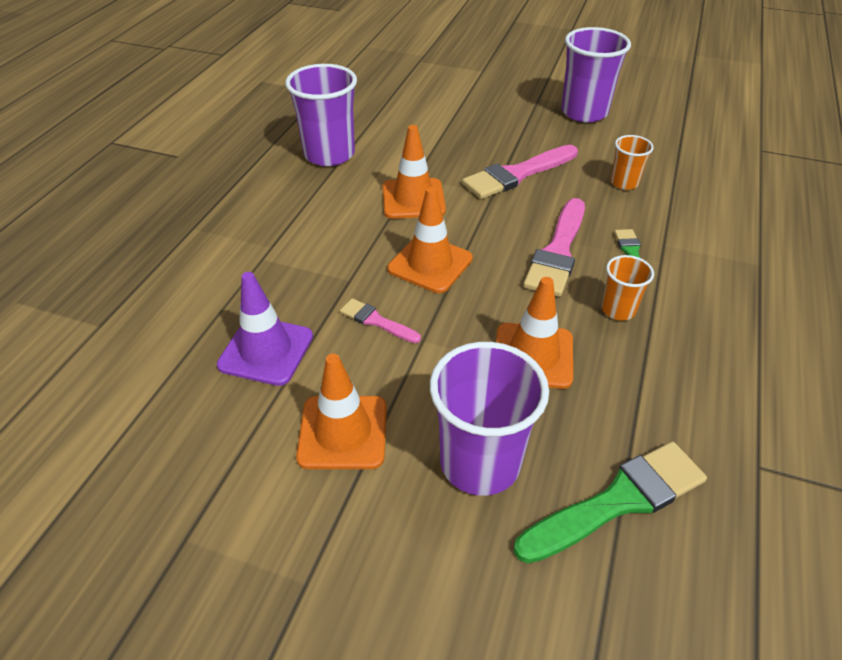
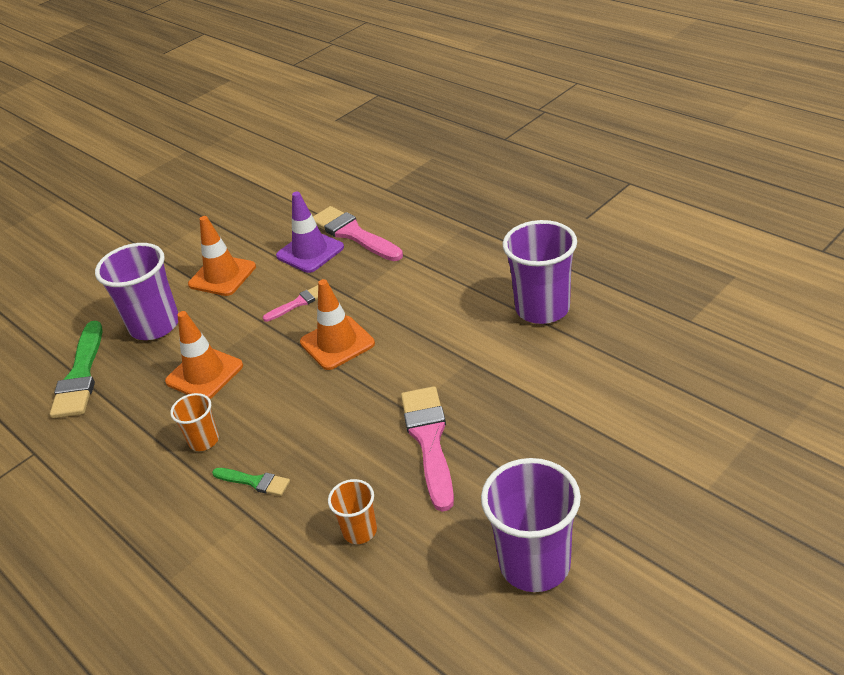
camera: 120 degrees right, 5 degrees down
orange traffic cone [382,125,446,219] -> none
pink brush [523,198,585,297] -> pink brush moved to [313,206,403,261]

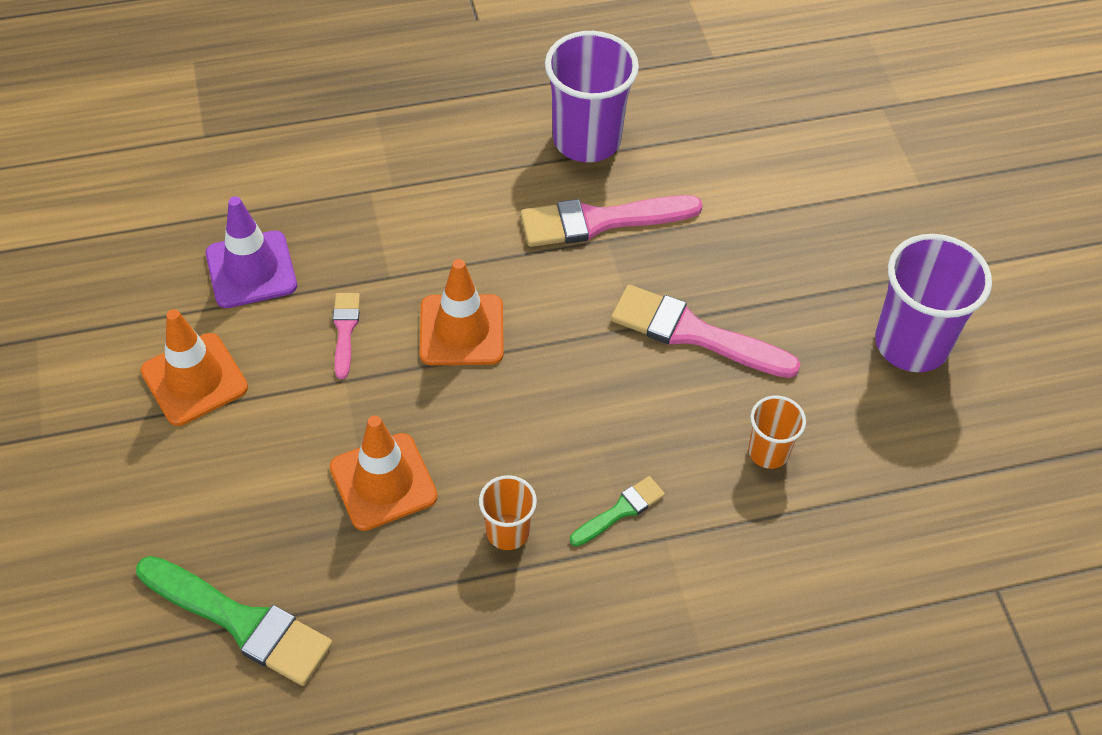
camera: 65 degrees left, 15 degrees up
purple cup [95,243,178,340] -> none
pink brush [313,206,403,261] -> pink brush moved to [521,195,703,247]

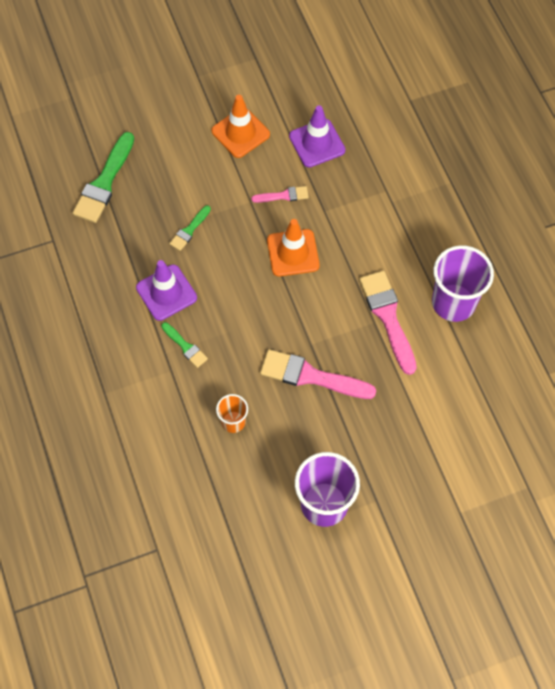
camera: 85 degrees right, 10 degrees up
orange traffic cone [330,415,438,531] -> green brush [169,205,211,251]
orange cup [479,475,537,550] -> purple traffic cone [136,260,197,321]
pink brush [611,285,801,378] -> pink brush turned 90 degrees counterclockwise [260,349,376,399]

